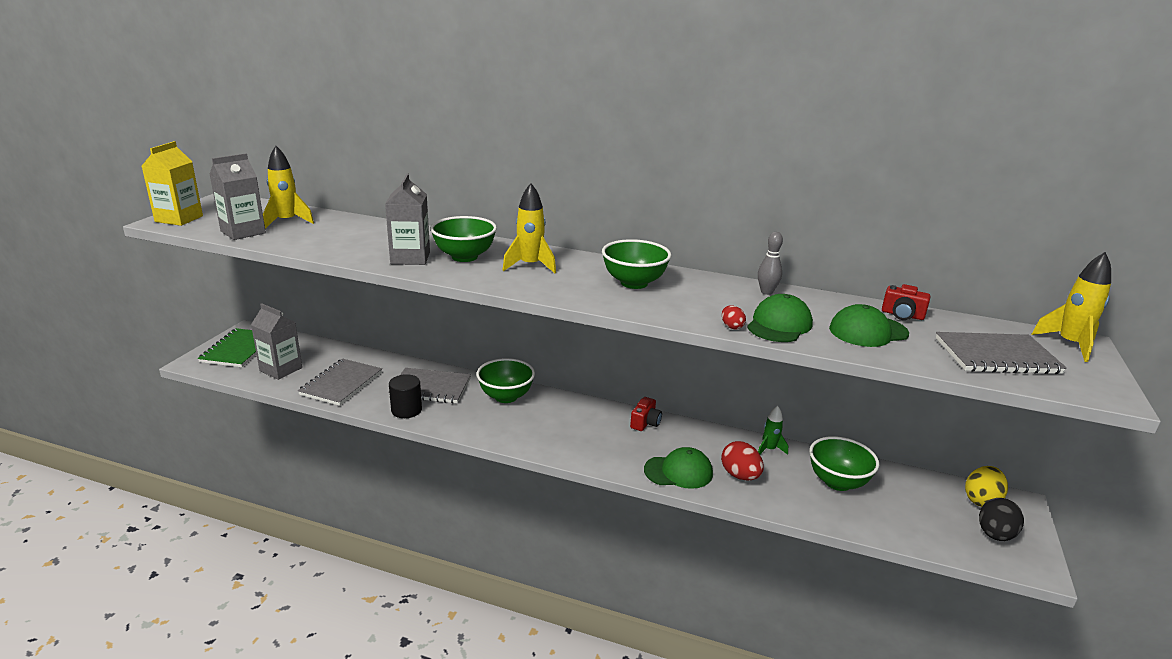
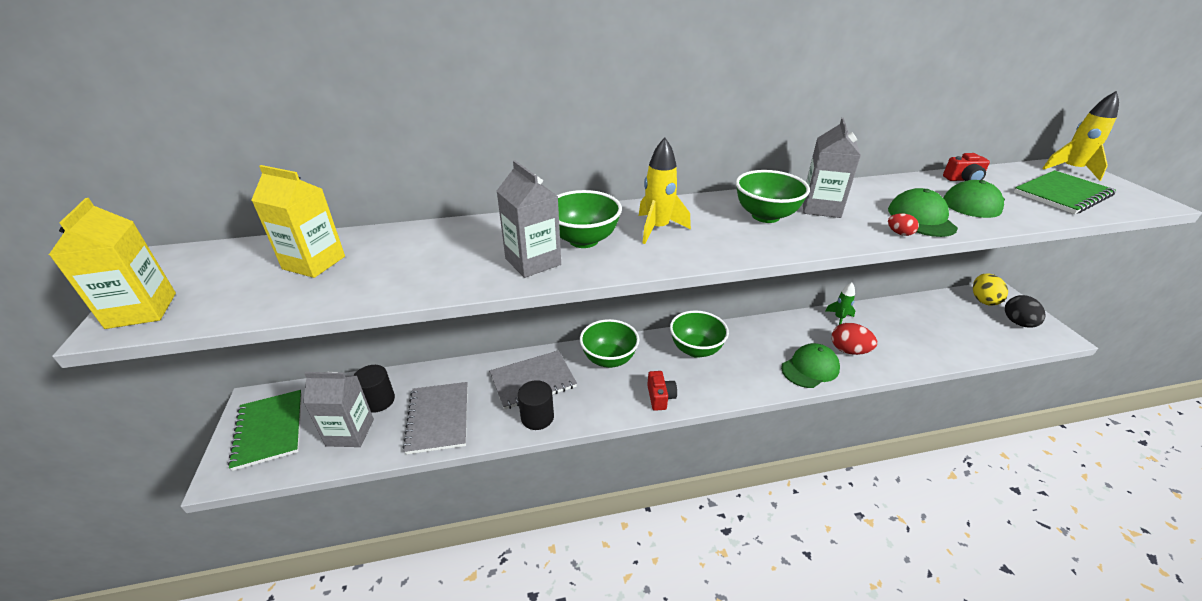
camera: 30 degrees left, 10 degrees up
grey carton [209,153,266,240] -> grey carton moved to [803,118,861,218]
yellow rocket [263,146,314,229] -> yellow carton [251,165,345,278]
red camera [630,397,662,431] -> red camera moved to [647,371,677,411]
grey bowling pin [758,232,783,295] -> none
green bowl [809,436,879,491] -> green bowl moved to [670,310,729,358]
grey notebook [936,332,1067,374] -> green notebook [1014,170,1116,214]
none -> black cylinder [353,365,395,413]

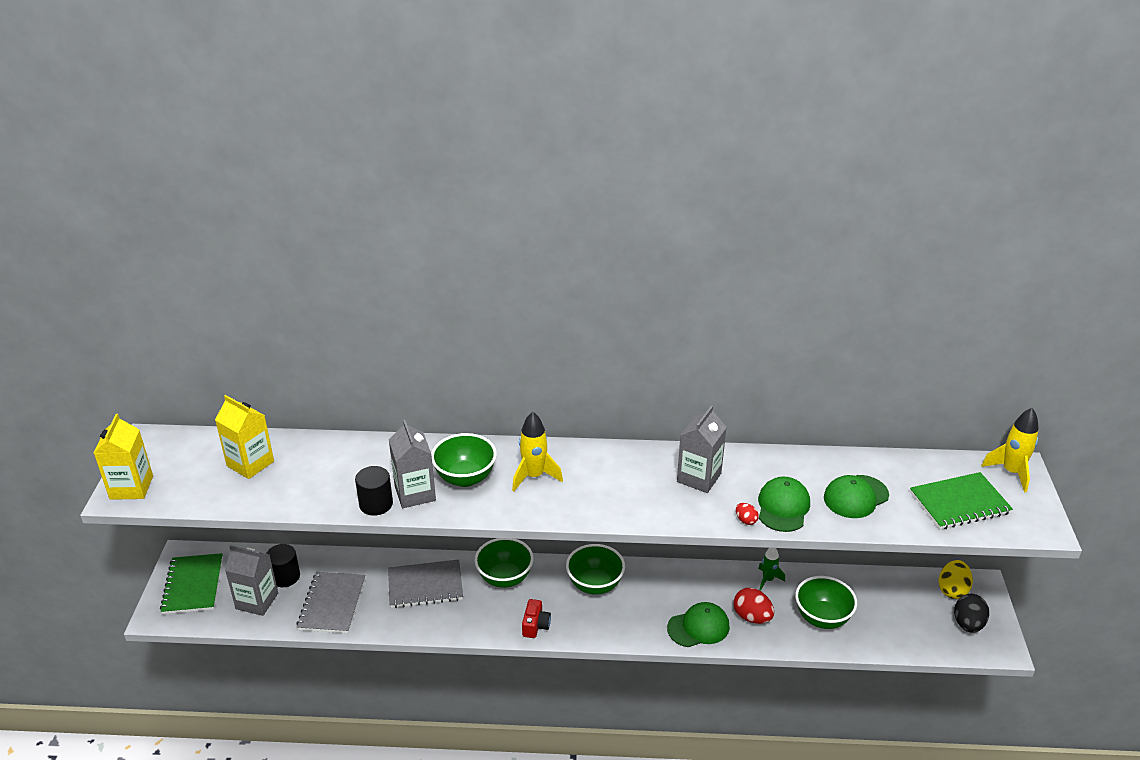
camera: 15 degrees right, 0 degrees up
black cylinder [518,380,554,430] -> black cylinder moved to [355,466,393,516]
green bowl [736,170,810,223] -> green bowl moved to [795,576,857,629]
red camera [943,153,990,181] -> none

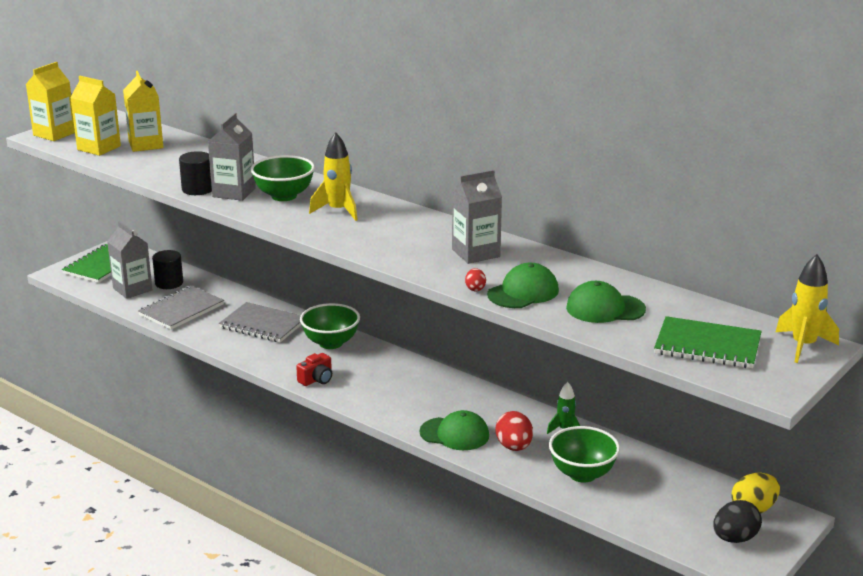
camera: 35 degrees right, 10 degrees down
green bowl [566,544,625,595] -> none
none -> yellow carton [70,76,121,156]

